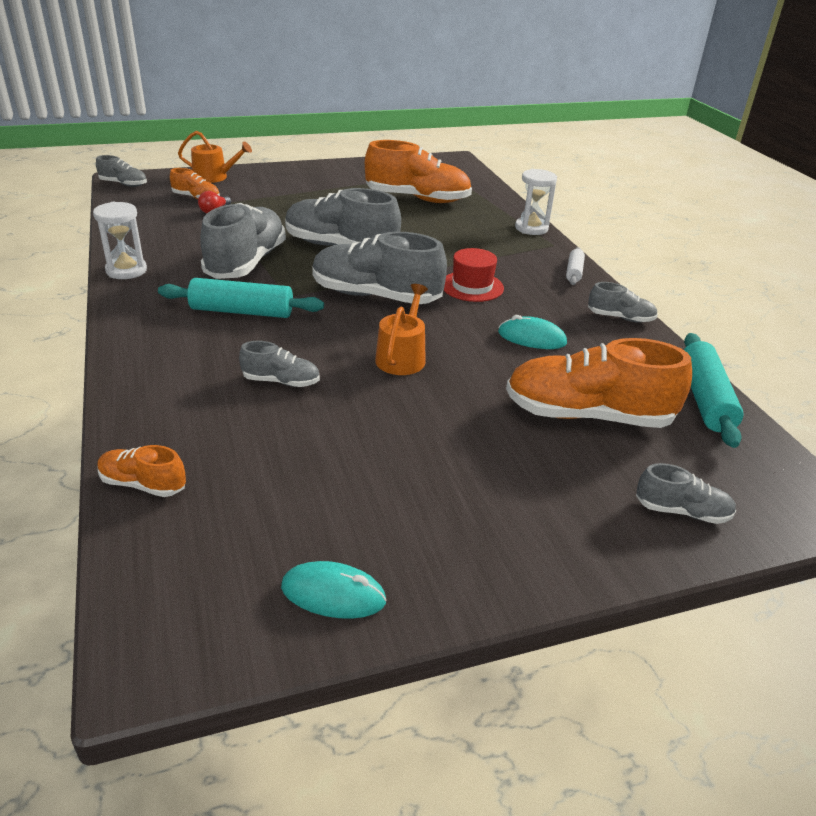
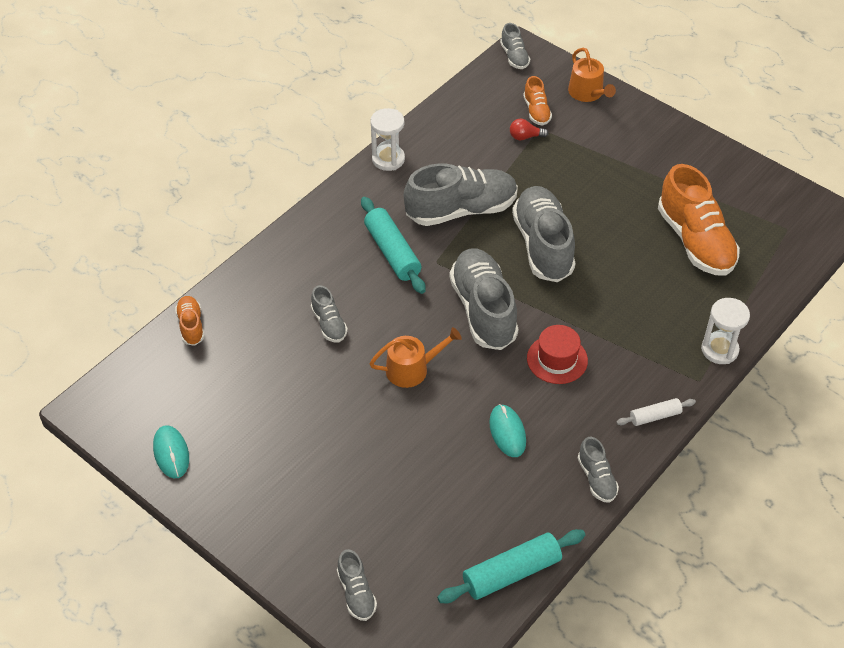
camera: 60 degrees right, 15 degrees up
orange shoe [506,338,692,428] -> none

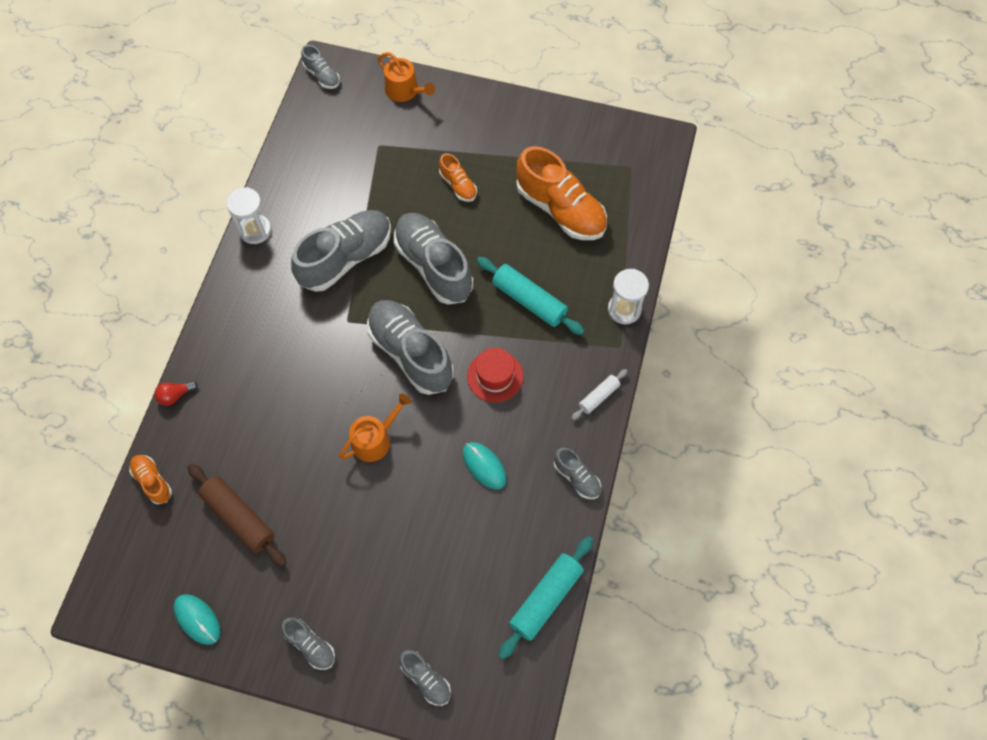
camera: 25 degrees left, 15 degrees up
grey shoe [311,285,348,342] -> grey shoe moved to [281,617,335,670]
turquoise rolling pin [361,197,426,294] -> turquoise rolling pin moved to [477,257,584,335]
red light bulb [510,118,549,140] -> red light bulb moved to [154,381,198,406]
orange shoe [523,76,552,126] -> orange shoe moved to [439,153,477,202]
none -> brown rolling pin [187,464,287,567]

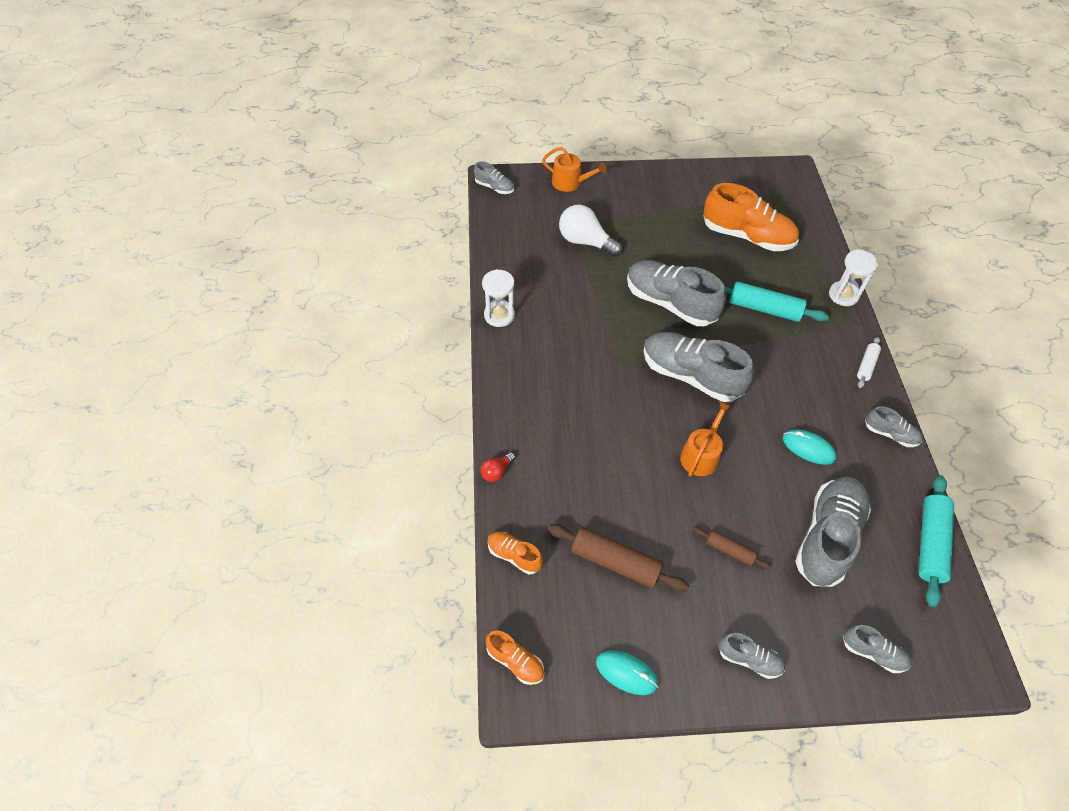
camera: 20 degrees left, 10 degrees down
grey shoe [291,210,391,292] -> grey shoe moved to [795,476,871,587]
orange shoe [439,153,477,202] -> orange shoe moved to [486,631,544,685]
red hat [467,348,523,402] -> none
none -> white light bulb [559,205,622,257]
none -> brown rolling pin [693,527,772,569]

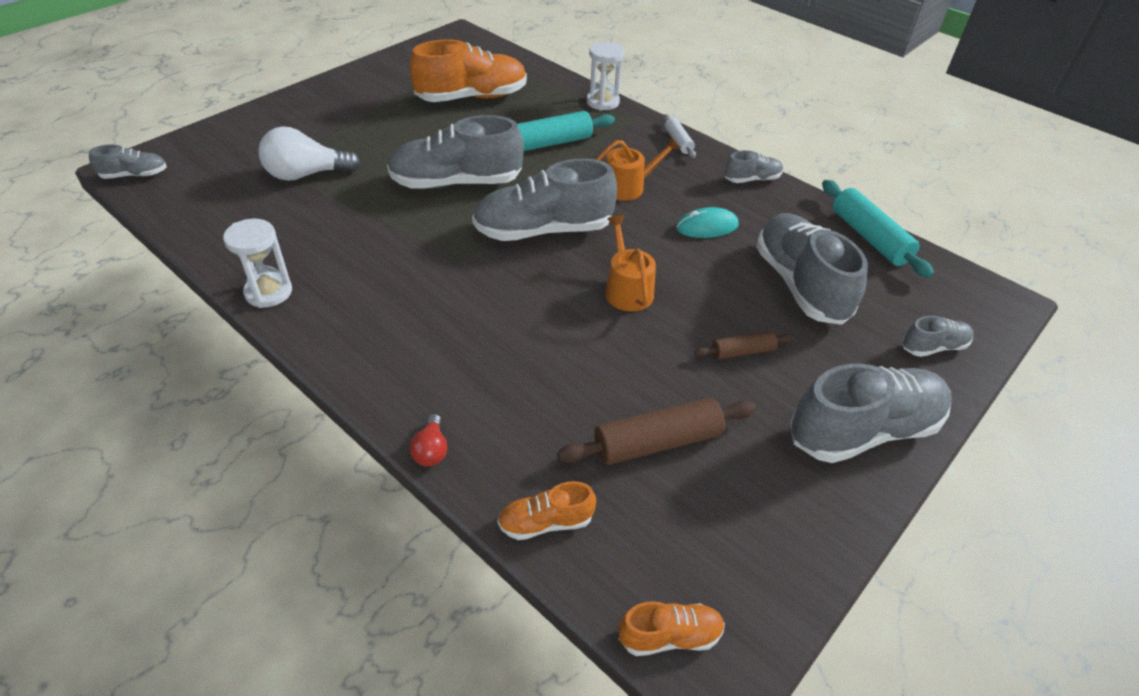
camera: 45 degrees left, 10 degrees down
orange watering can [542,147,607,192] -> orange watering can moved to [596,137,680,201]
turquoise mouse [596,650,658,695] -> none
grey shoe [718,633,785,679] -> grey shoe [790,364,952,463], size x2.06

